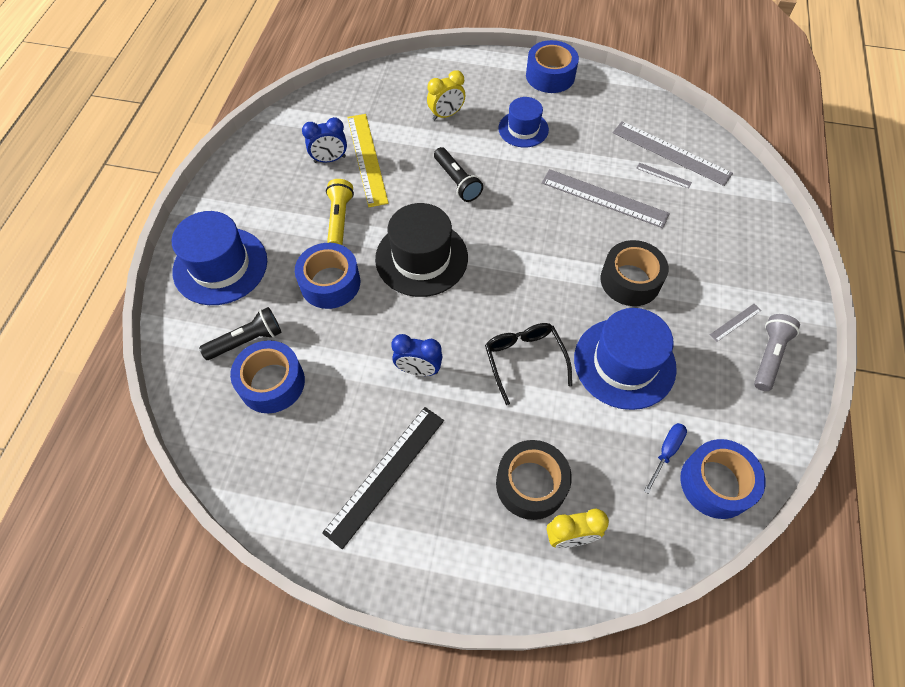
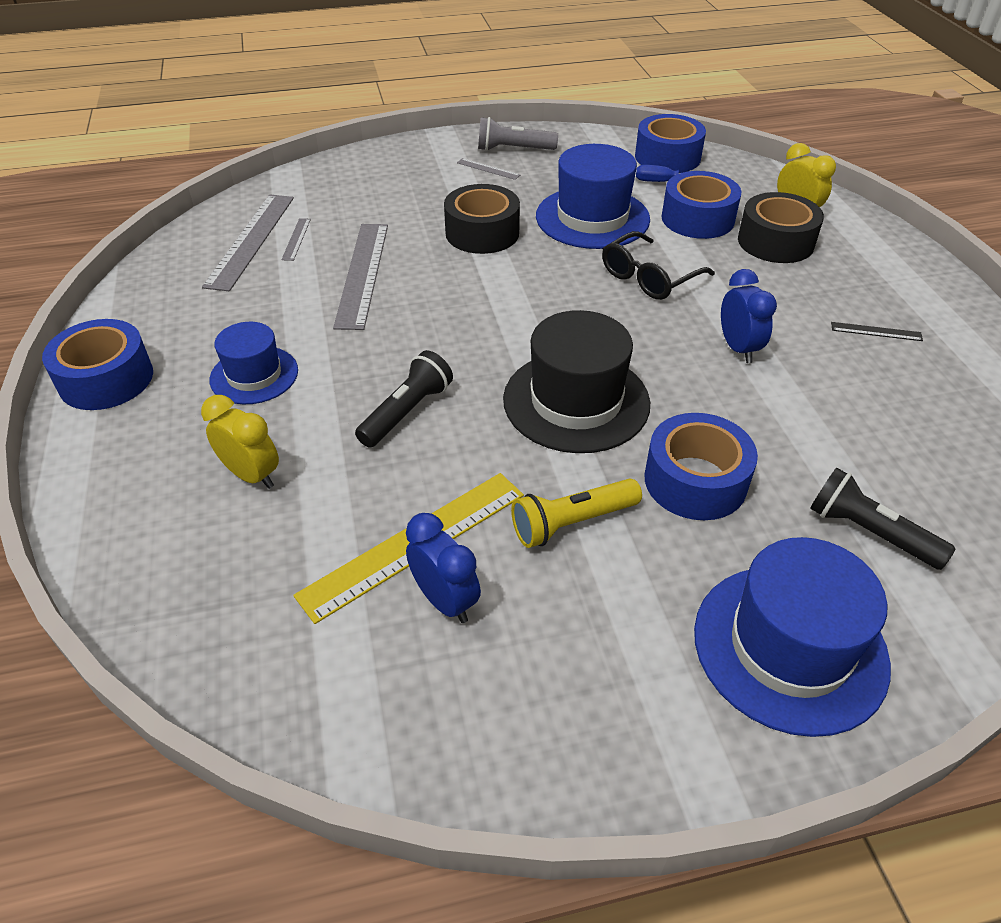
camera: 115 degrees left, 15 degrees down
blue tape [230,340,305,413] -> blue tape moved to [662,171,742,239]
black ruler [322,407,444,549] -> black ruler [831,322,923,341], size x0.44

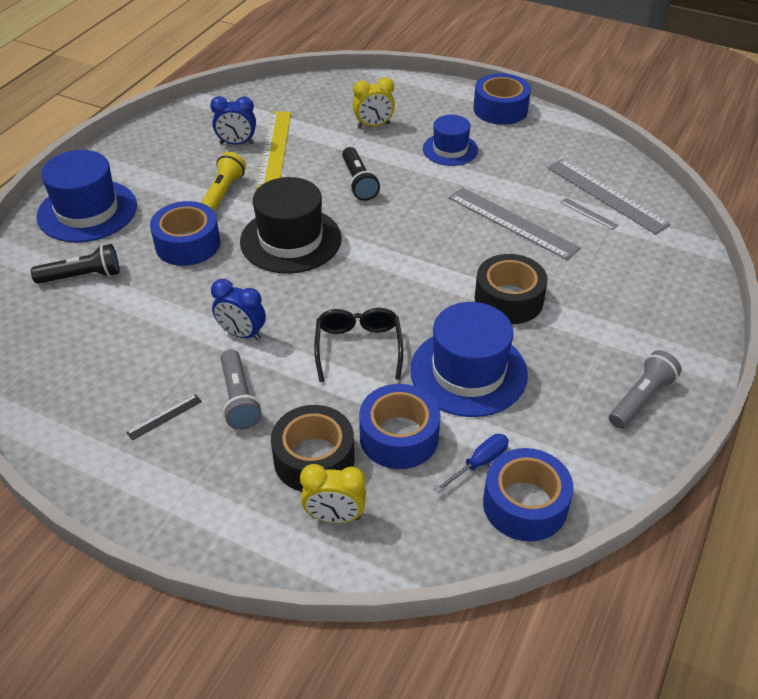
camera: 130 degrees right, 0 degrees up
grey ruler [457,158,520,180] -> none
none -> grey flashlight [221,349,262,430]

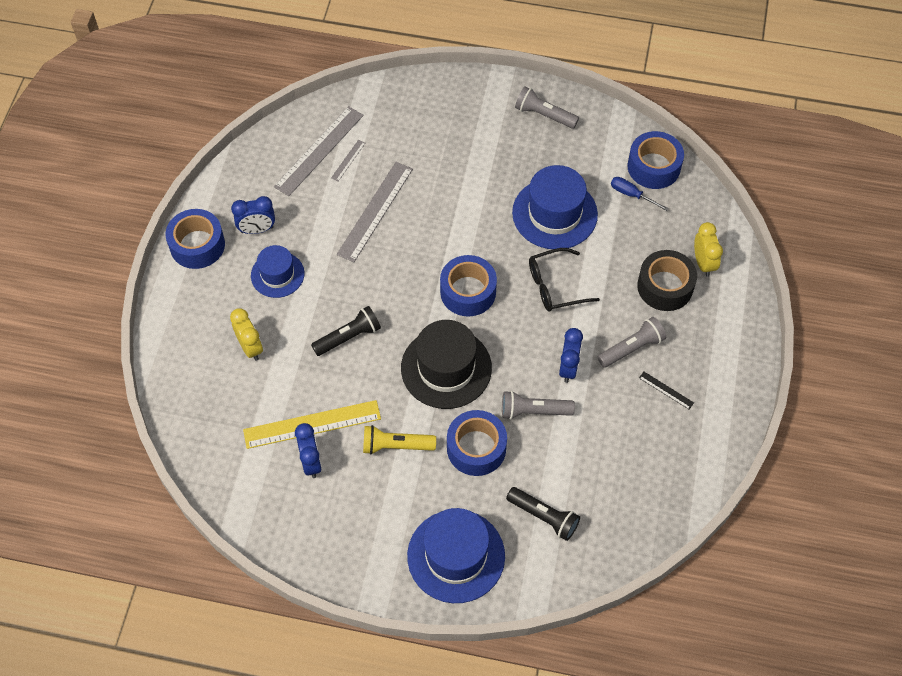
camera: 105 degrees left, 15 degrees up
black flashlight [31,244,119,284] -> black flashlight turned 150 degrees clockwise [506,487,580,541]
blue tape [359,384,440,469] -> blue tape moved to [440,255,497,317]
black tape [475,254,548,324] -> none
none -> blue clock [231,196,275,234]
none -> grey flashlight [502,391,575,420]

